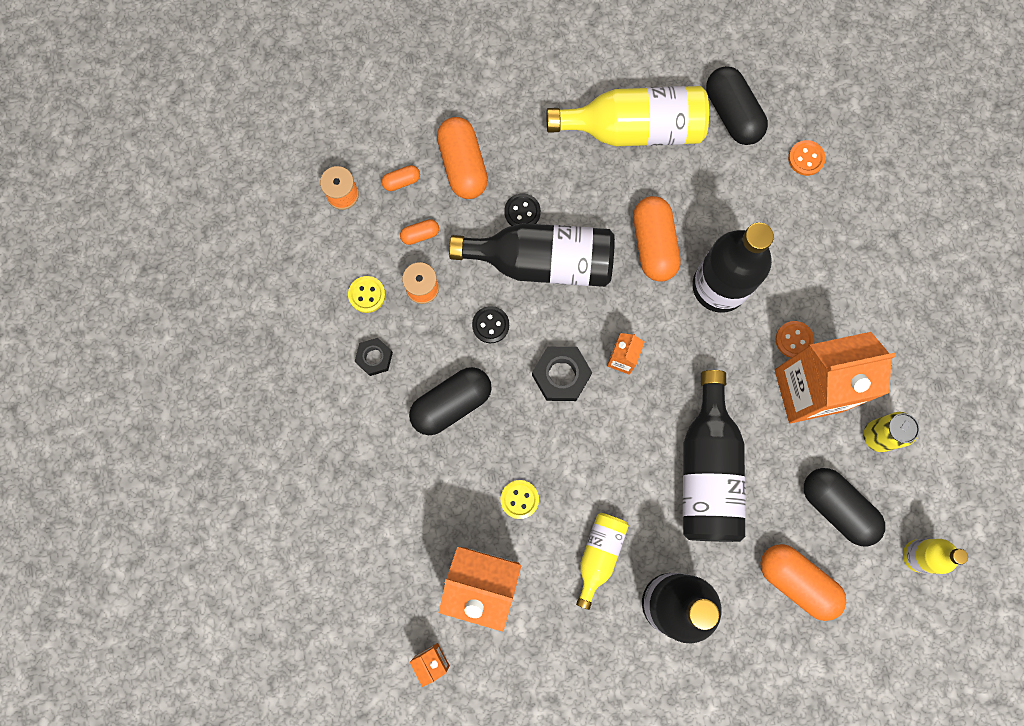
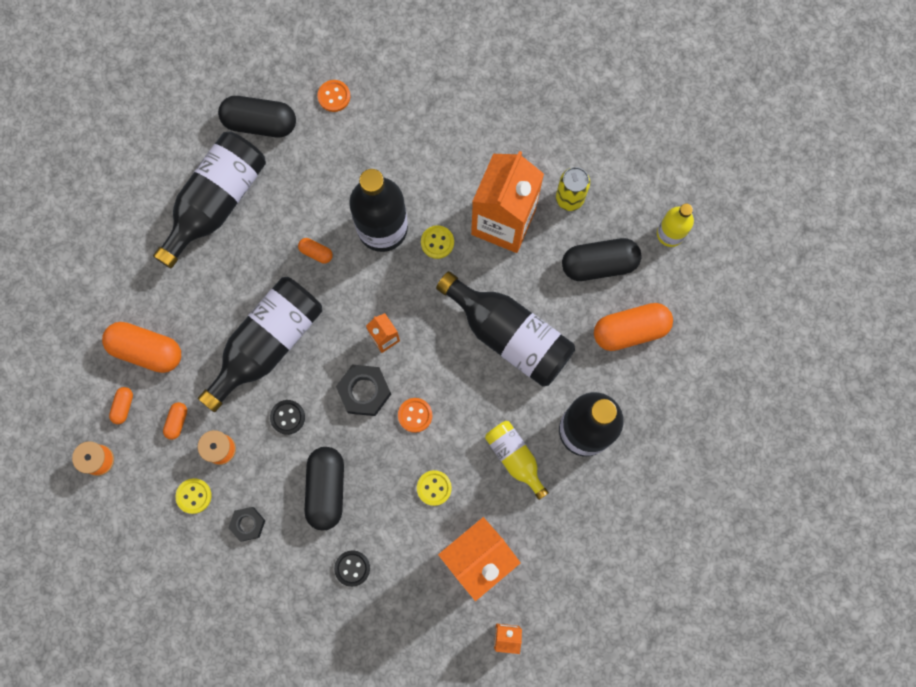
camera: 55 degrees left, 0 degrees up
black button [504,193,541,226] -> black button moved to [334,550,370,587]
yellow bottle [546,86,709,146] -> black bottle [153,131,266,268]
orange capsule [633,196,680,282] -> orange capsule [298,238,333,264], size x0.47
orange button [775,321,814,358] -> orange button moved to [398,398,432,433]
none -> yellow button [421,225,454,259]

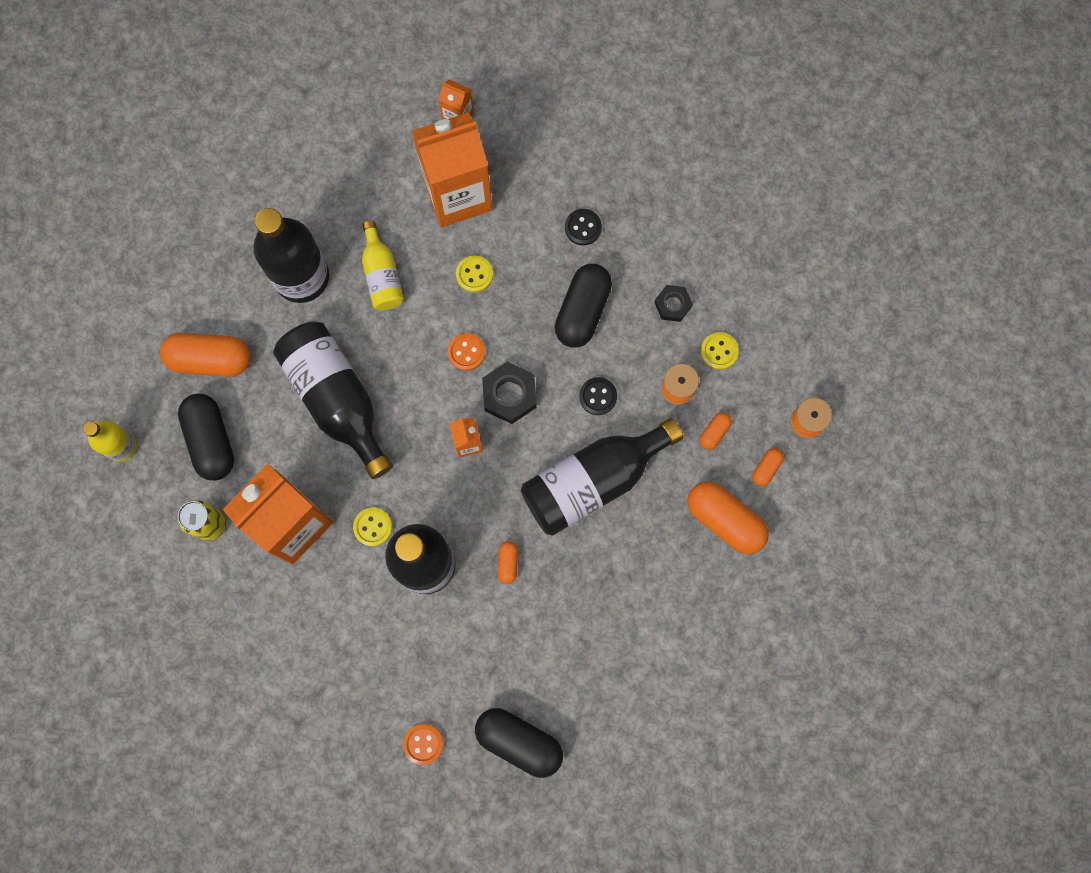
camera: 160 degrees left, 0 degrees up
black bottle [153,131,266,268] -> none
orange capsule [298,238,333,264] -> orange capsule turned 45 degrees clockwise [498,541,518,584]
black capsule [562,238,642,281] -> black capsule turned 60 degrees clockwise [178,394,234,481]

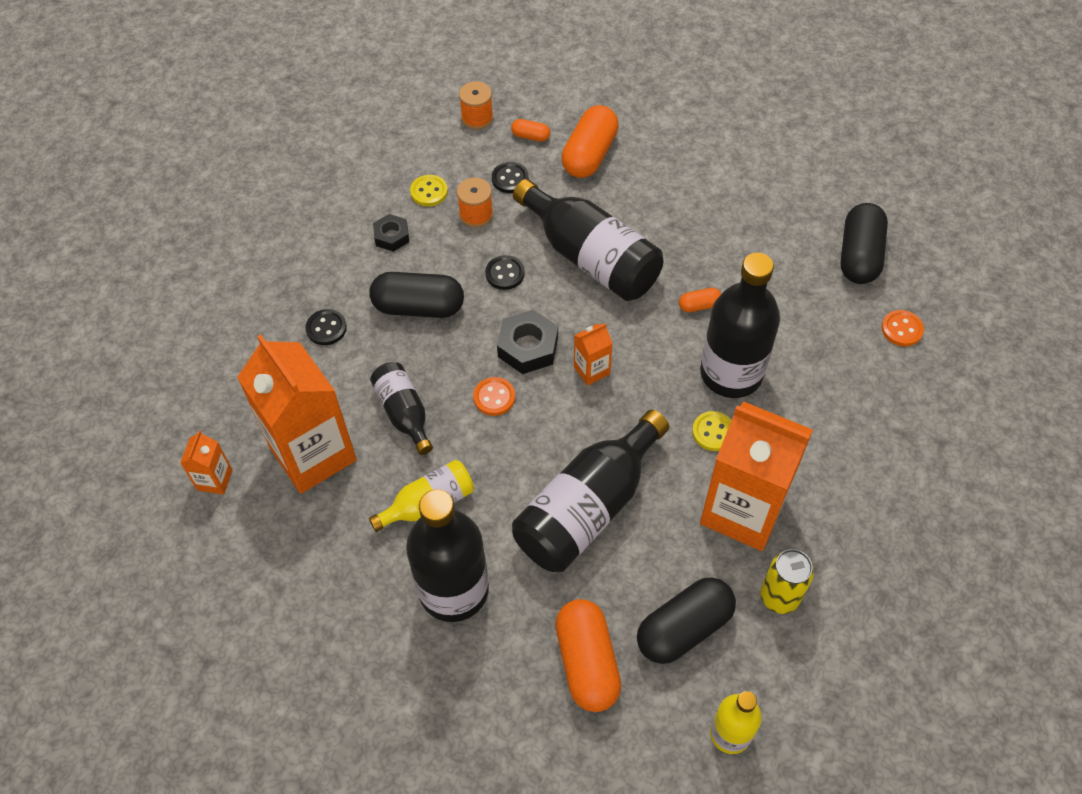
camera: 105 degrees left, 20 degrees down
yellow button [456,256,493,293] -> black bottle [370,362,433,455]
orange capsule [700,412,732,450] -> black button [492,162,529,193]

